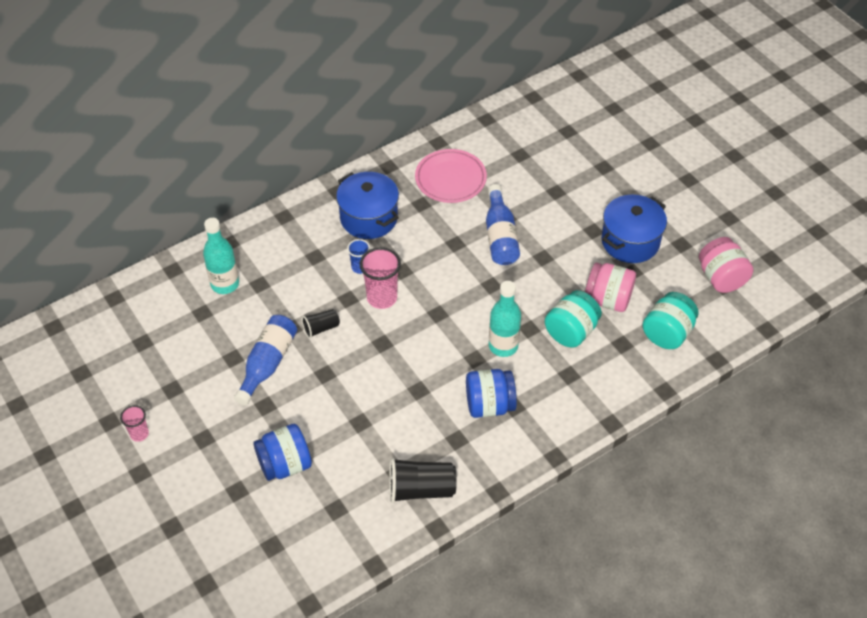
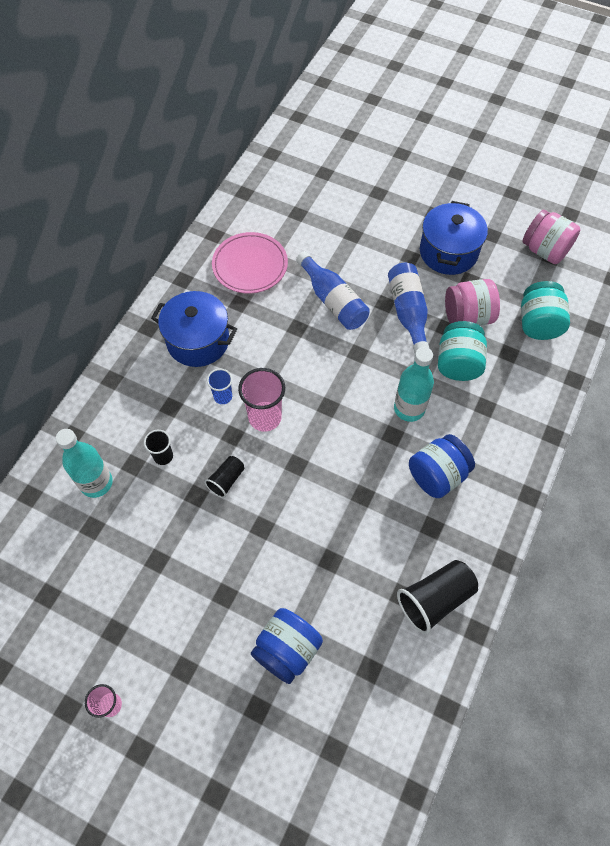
camera: 30 degrees left, 10 degrees up
blue bottle [234,315,297,405] -> blue bottle moved to [388,263,430,353]
none -> black cup [144,430,173,465]

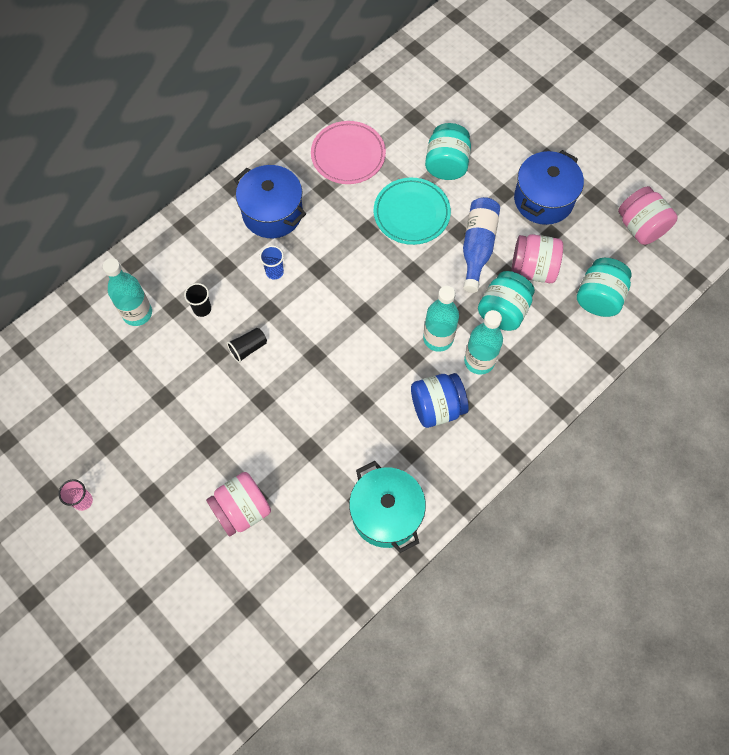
camera: 20 degrees right, 5 degrees up
pink cup [238,368,285,432] -> none
blue jar [251,608,323,684] -> pink jar [206,472,271,536]
blue bottle [296,251,370,330] -> turquoise plate [374,178,451,245]
black cup [397,560,478,634] -> turquoise pot [349,461,426,553]
none -> turquoise jar [425,123,471,180]
none -> turquoise bottle [464,310,503,375]

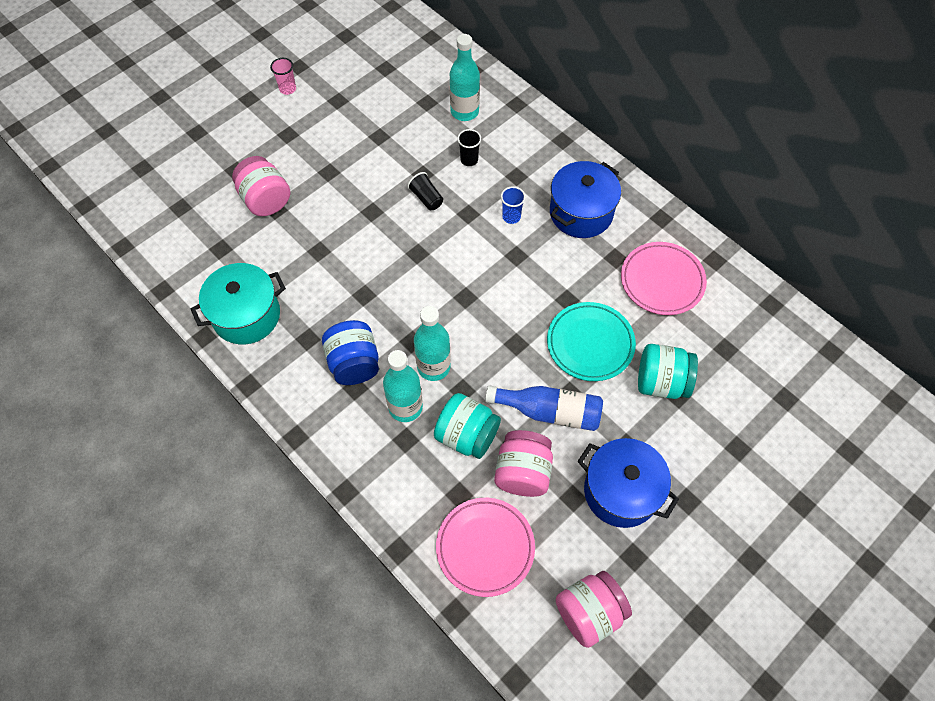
camera: 90 degrees right, 5 degrees down
turquoise jar [577,258,632,317] -> pink plate [436,498,535,597]

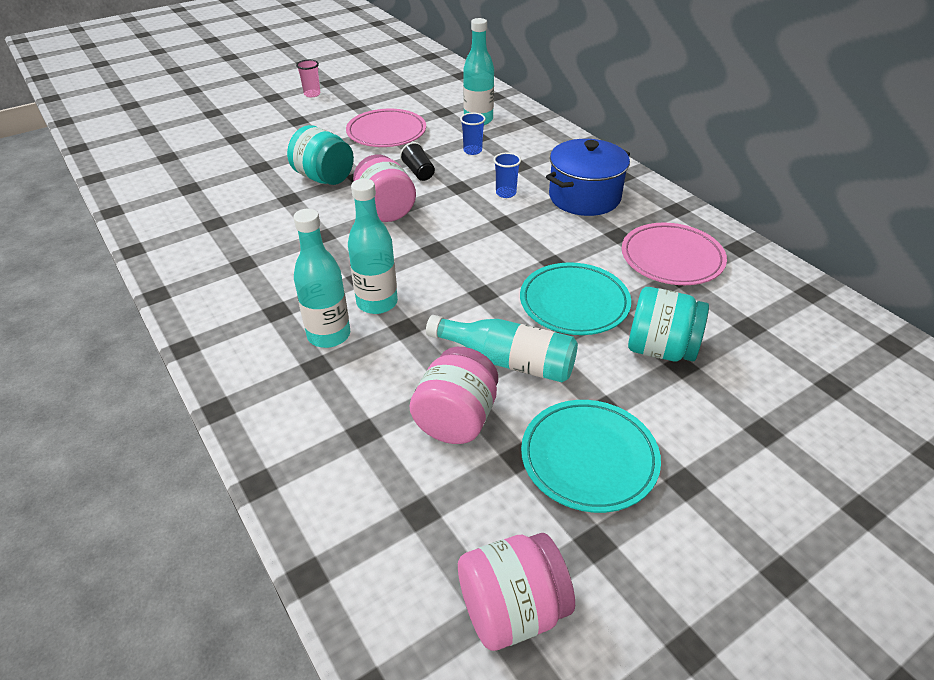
camera: 10 degrees right, 20 degrees down
turquoise pot [191,263,286,344] -> none
pink jar [232,156,291,216] -> pink jar moved to [353,155,416,222]
blue jar [322,320,379,385] -> none
turquoise jar [434,393,501,459] -> turquoise jar moved to [287,125,354,185]
pink plate [436,498,535,597] -> pink plate moved to [346,109,426,147]
black cup [457,129,481,166] -> blue cup [460,113,486,155]
blue bottle [485,385,603,431] -> turquoise bottle [426,315,578,383]
blue pot [577,438,679,528] -> turquoise plate [521,400,661,513]

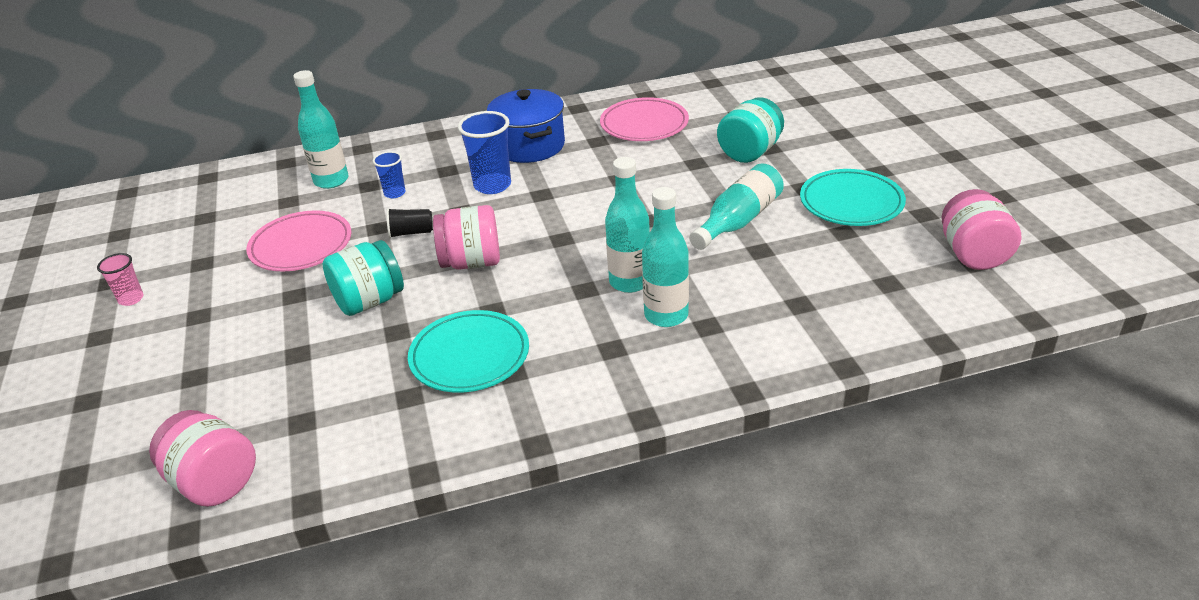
camera: 70 degrees left, 5 degrees down
pink jar [410,347,498,444] -> pink jar moved to [149,410,256,507]
blue cup [494,152,521,198] -> blue cup [458,111,511,194], size x1.74
turquoise plate [520,262,631,335] -> turquoise plate moved to [408,310,529,393]

